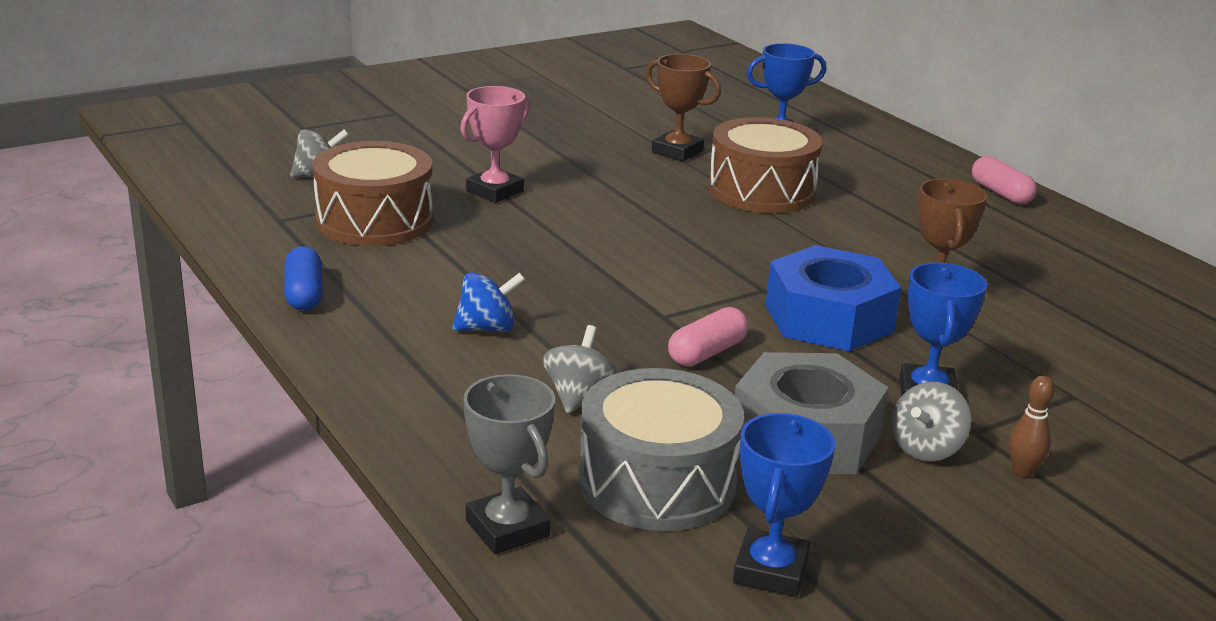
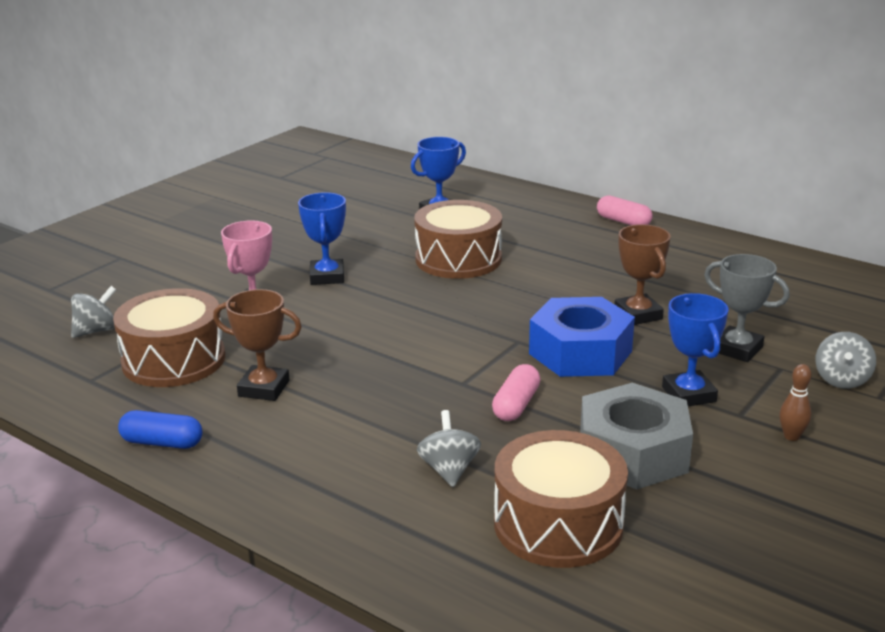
camera: 20 degrees left, 0 degrees up
blue capsule [284,246,323,310] -> blue capsule turned 45 degrees counterclockwise [118,410,202,449]
blue spinning top [452,272,525,332] -> none
grey trophy [464,374,555,554] -> grey trophy moved to [704,254,790,362]
grey drum [578,368,744,531] -> brown drum [494,430,628,568]
brown trophy [646,54,721,161] -> brown trophy moved to [213,289,302,401]
blue trophy [733,413,835,597] -> blue trophy moved to [298,192,346,285]
grey spinning top [891,382,971,462] -> grey spinning top moved to [815,332,876,389]

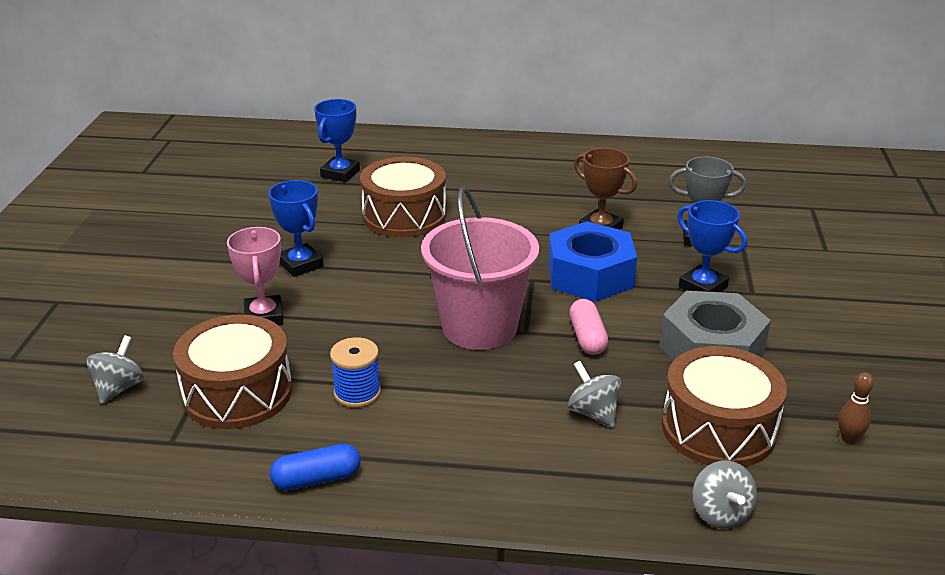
camera: 30 degrees left, 5 degrees up
brown trophy [213,289,302,401] -> blue spool [330,337,381,408]
pink capsule [597,195,653,225] -> none
brown bowling pin [780,364,812,441] -> brown bowling pin moved to [838,372,874,444]
grey spinning top [815,332,876,389] -> grey spinning top moved to [693,460,757,529]
none -> pink bucket [421,187,539,350]

